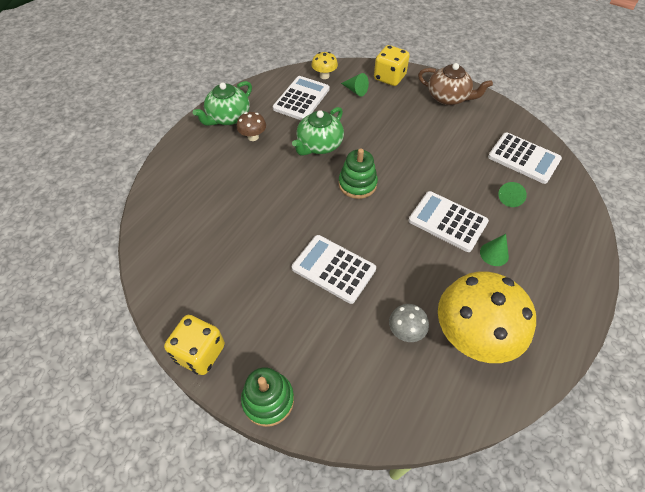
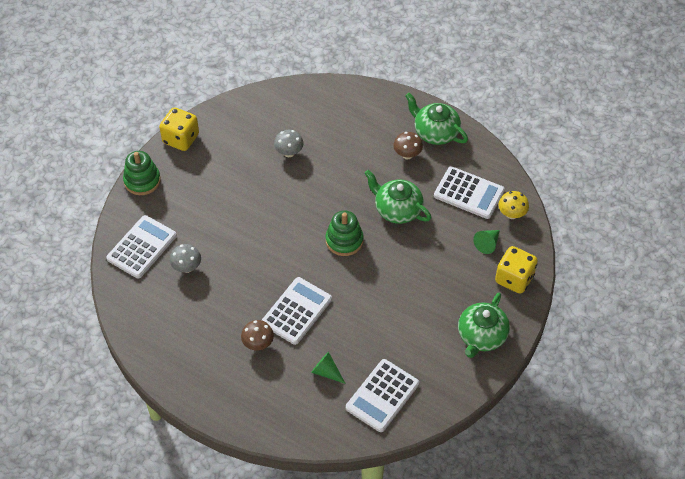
camera: 90 degrees right, 0 degrees up
white calculator [292,235,376,304] -> white calculator moved to [106,215,177,279]
brown teapot [418,63,493,105] -> green teapot [458,293,510,358]
yellow mushroom [438,271,536,363] -> none
green cone [480,234,509,266] -> brown mushroom [241,320,274,350]
none -> grey mushroom [274,130,304,157]

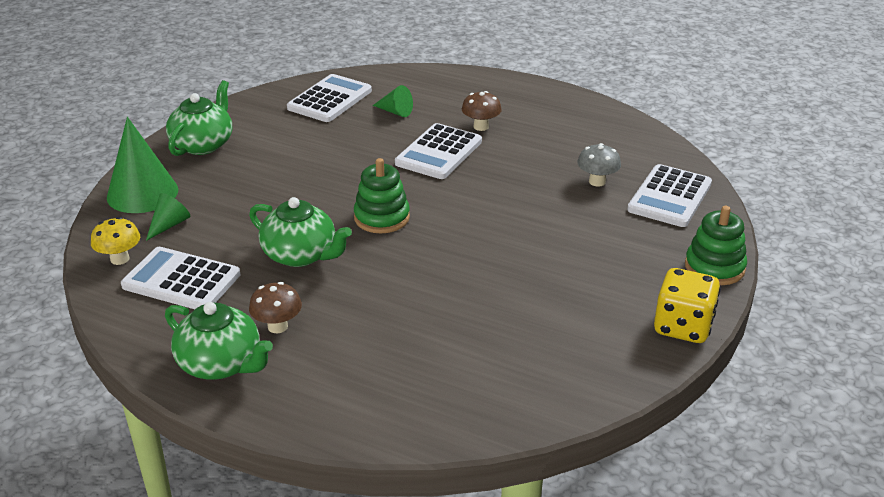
camera: 175 degrees right, 20 degrees down
grey mushroom [274,130,304,157] -> none
yellow dice [495,246,538,294] -> green cone [107,117,178,213]

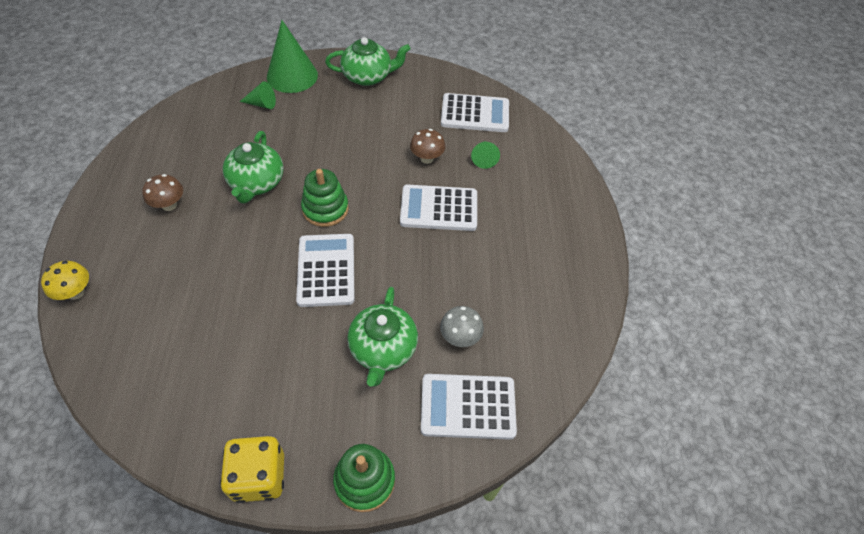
camera: 60 degrees right, 20 degrees up
yellow mushroom [91,217,140,265] -> yellow mushroom moved to [41,261,89,300]
white calculator [121,247,240,309] -> white calculator moved to [296,234,355,307]
green teapot [165,302,273,380] -> green teapot moved to [347,287,418,386]
brown mushroom [462,91,502,131] -> brown mushroom moved to [410,129,445,164]

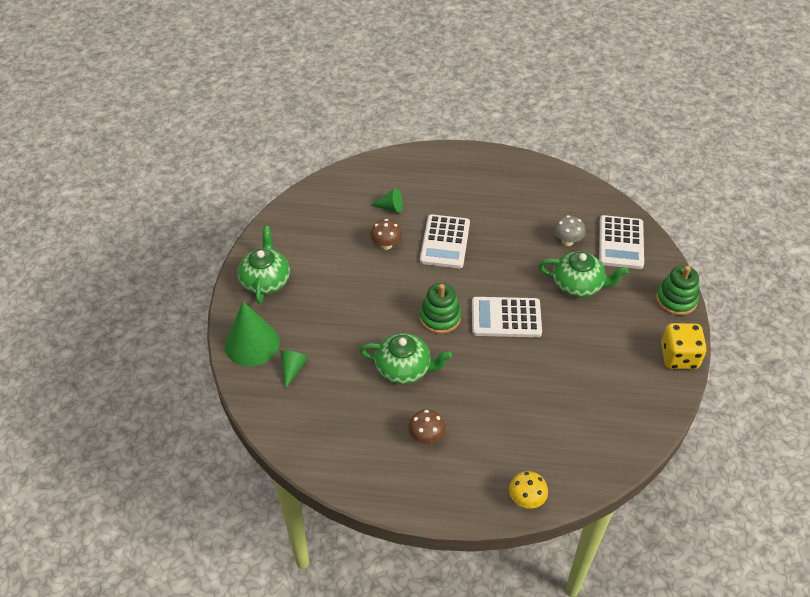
camera: 80 degrees left, 5 degrees down
white calculator [441,93,509,132] -> none

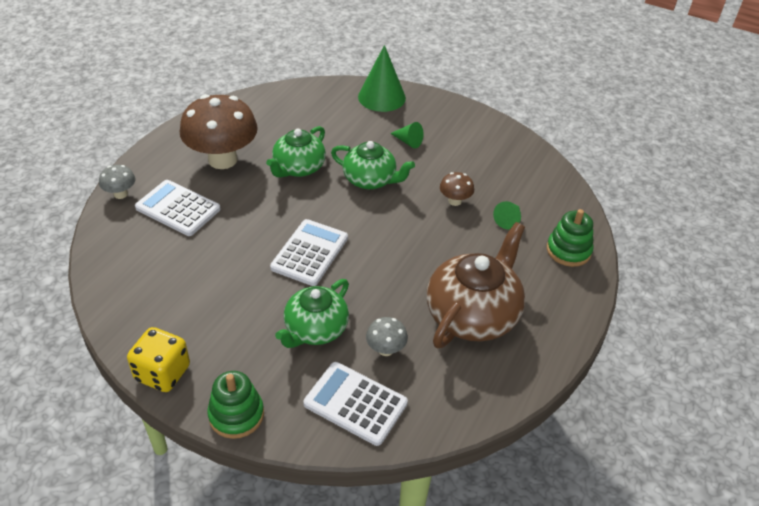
camera: 110 degrees right, 5 degrees down
green teapot [238,226,290,304] -> green teapot moved to [331,141,415,189]
green cone [280,350,308,389] -> green cone moved to [390,122,424,149]
brown mushroom [408,410,446,444] -> brown mushroom [180,94,258,169], size x2.25
white calculator [420,214,470,268] -> white calculator moved to [135,180,220,236]
green stacking toy [420,283,461,334] -> green stacking toy moved to [547,209,593,267]
yellow mushroom [509,471,548,509] -> grey mushroom [99,165,136,199]
none -> brown teapot [427,222,525,349]

